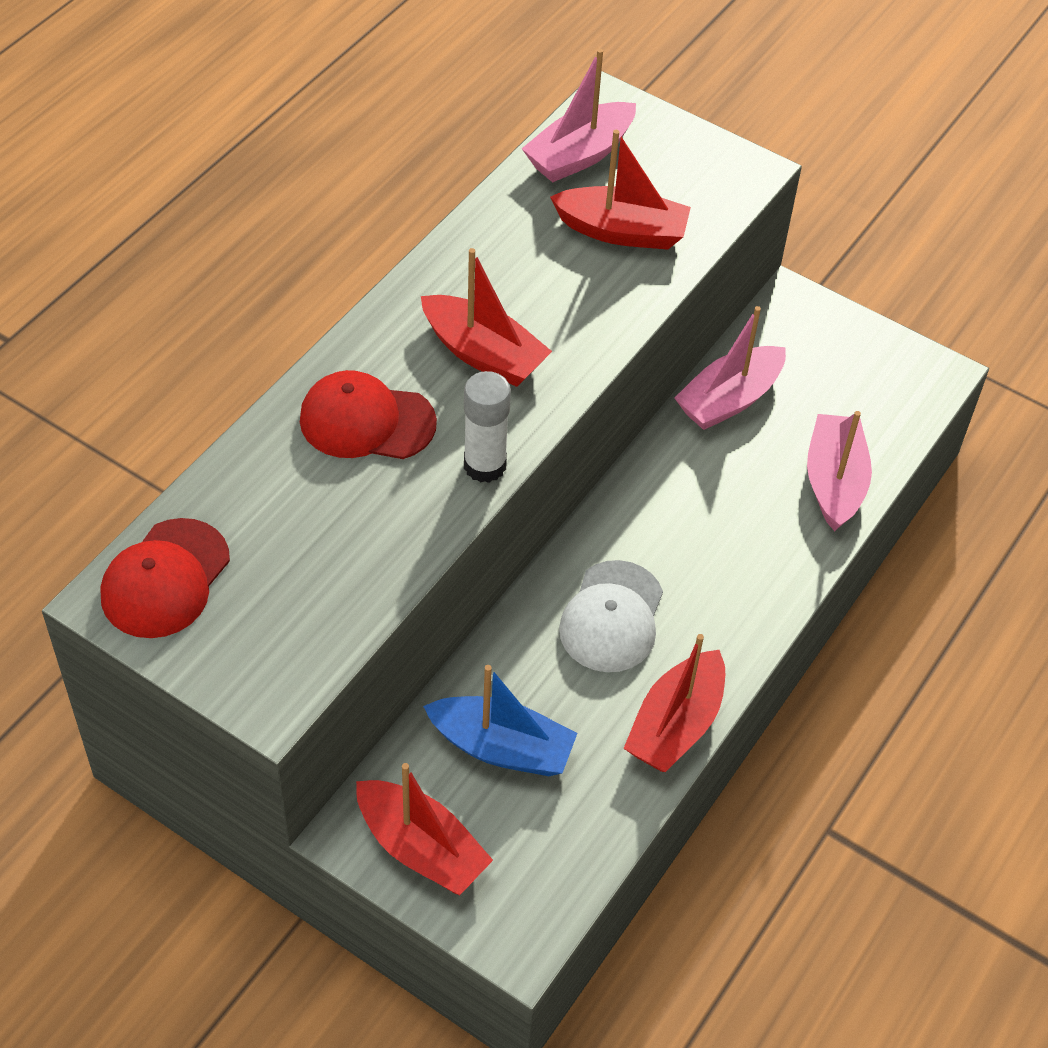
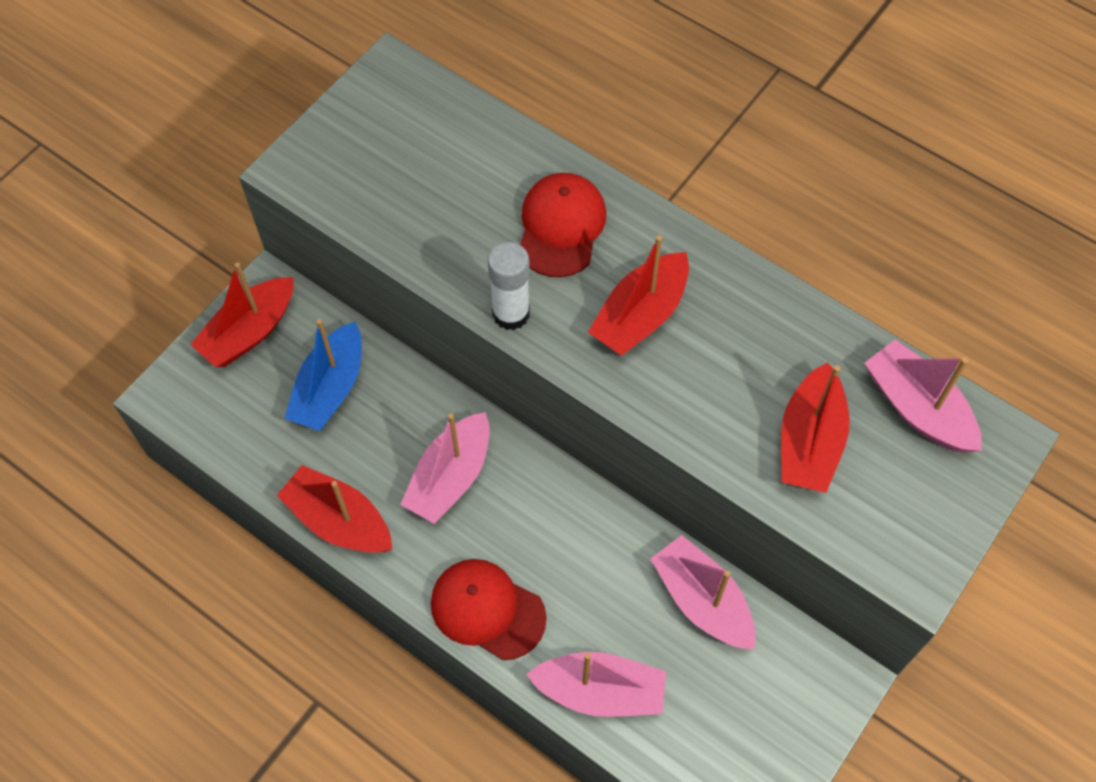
camera: 95 degrees right, 10 degrees up
red cap [101,518,230,638] -> red cap moved to [431,559,547,660]
white cap [559,560,663,672] -> pink boat [400,412,490,524]

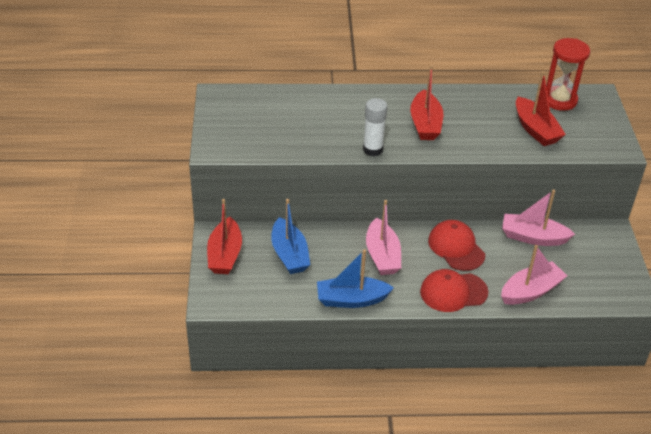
camera: 40 degrees left, 20 degrees down
red boat [277,465,393,553] -> blue boat [317,249,394,308]
red cap [520,173,606,277] -> red cap moved to [428,220,485,271]
pink boat [864,340,982,453] -> red hourglass [546,38,590,111]

